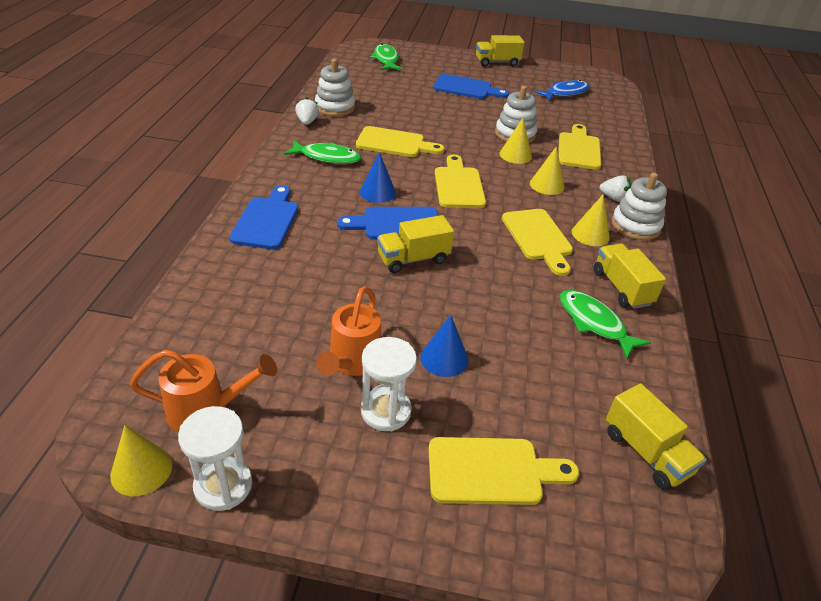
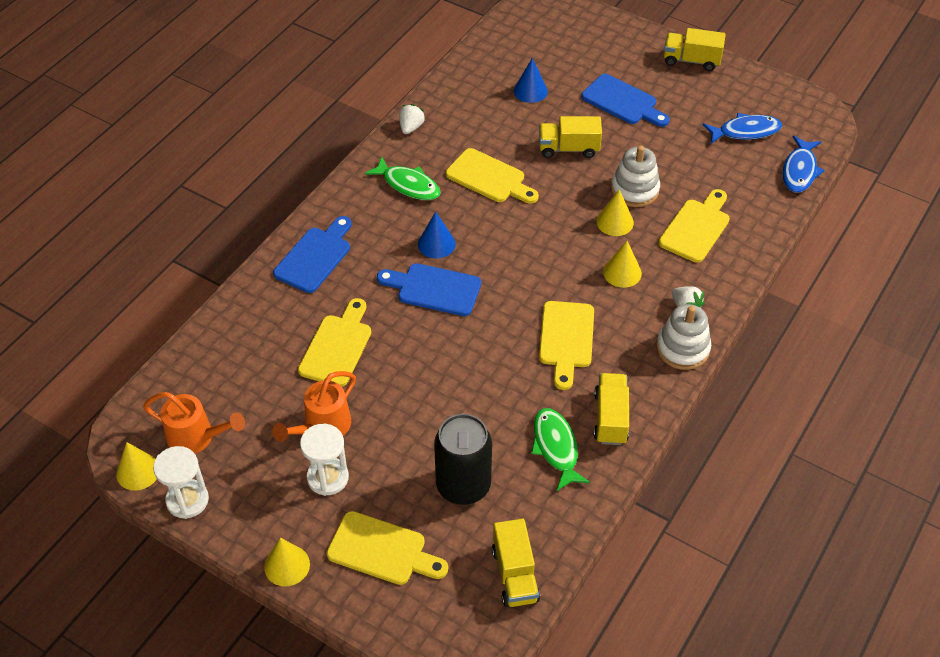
camera: 25 degrees right, 10 degrees up
white stacking toy [315,59,355,116] -> none
green fish [370,44,402,70] -> none
yellow truck [377,215,454,273] -> yellow truck moved to [539,116,602,158]
blue cone [420,315,468,377] -> blue cone moved to [514,58,548,103]
yellow cutting board [435,154,486,208] -> yellow cutting board moved to [298,298,371,387]
yellow cone [572,195,610,246] -> yellow cone moved to [264,538,310,586]
none -> black can [434,414,492,505]
none -> blue fish [782,135,825,193]

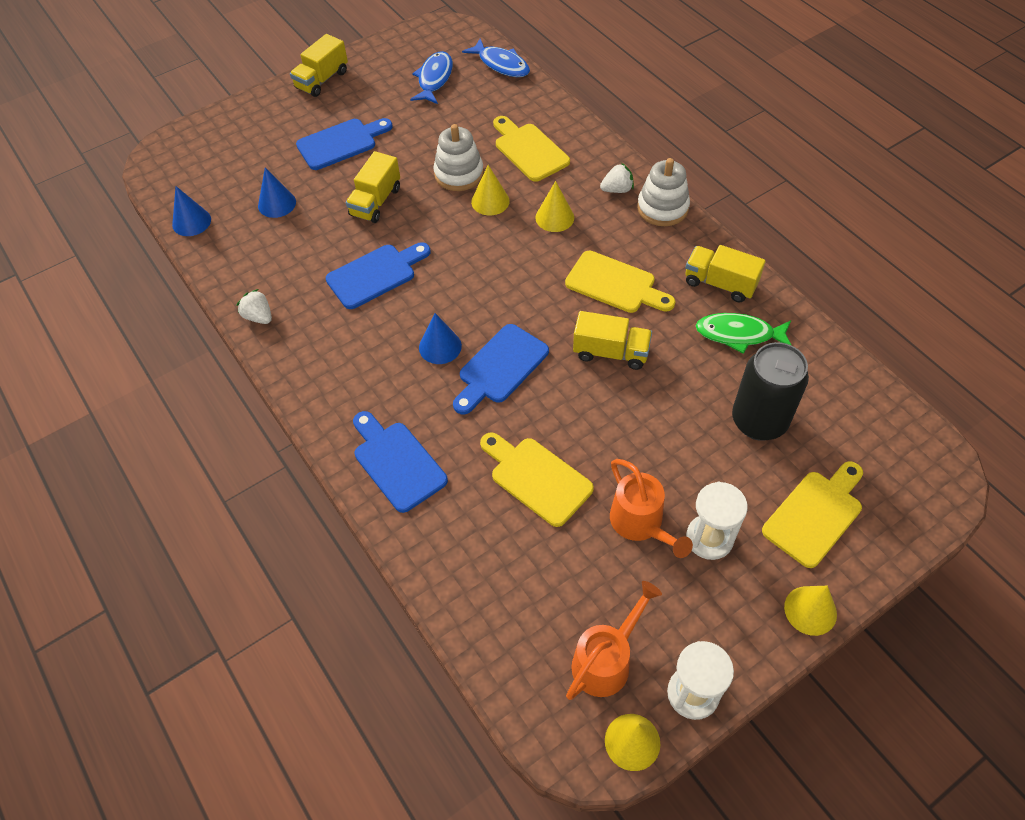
camera: 65 degrees left, 5 degrees up
green fish [365,157,441,200] -> none
yellow cutting board [446,148,539,204] -> blue cutting board [326,242,431,309]
yellow truck [492,519,540,607] -> yellow truck moved to [573,311,652,370]
none -> blue cone [172,186,211,236]

